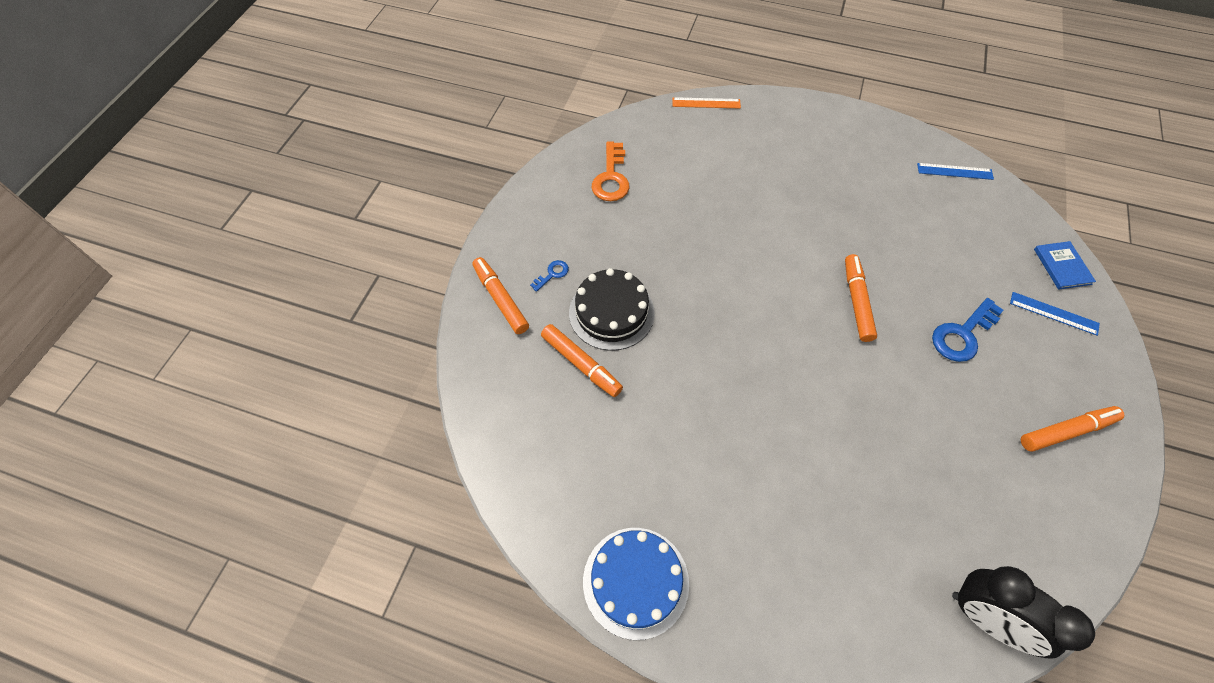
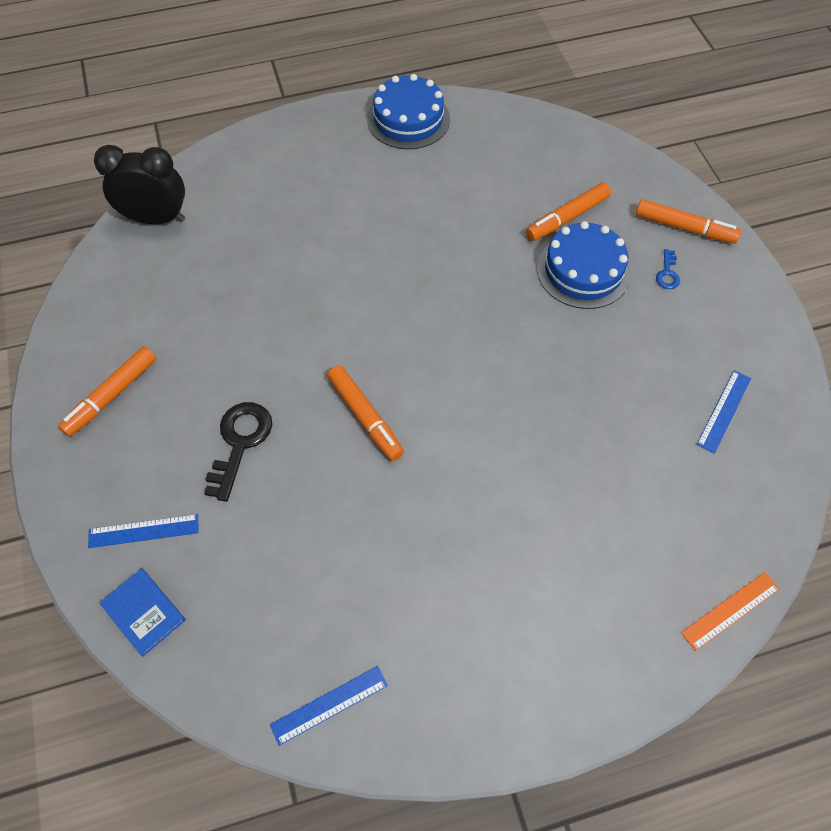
camera: 145 degrees right, 0 degrees up
orange marker [541,324,623,397] -> orange marker turned 45 degrees counterclockwise [526,182,611,241]
black cake [569,268,655,351] -> blue cake [537,221,631,309]
orange key [592,141,629,201] -> blue ruler [697,370,751,454]
blue key [932,298,1004,362] -> black key [204,402,272,502]

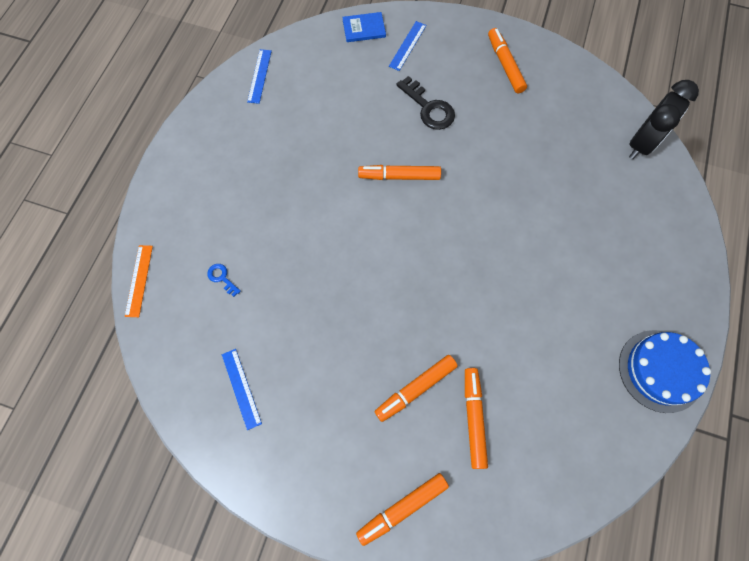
camera: 125 degrees right, 10 degrees up
blue cake [537,221,631,309] -> orange marker [374,355,458,422]
blue key [656,249,680,289] -> blue key moved to [207,264,241,297]

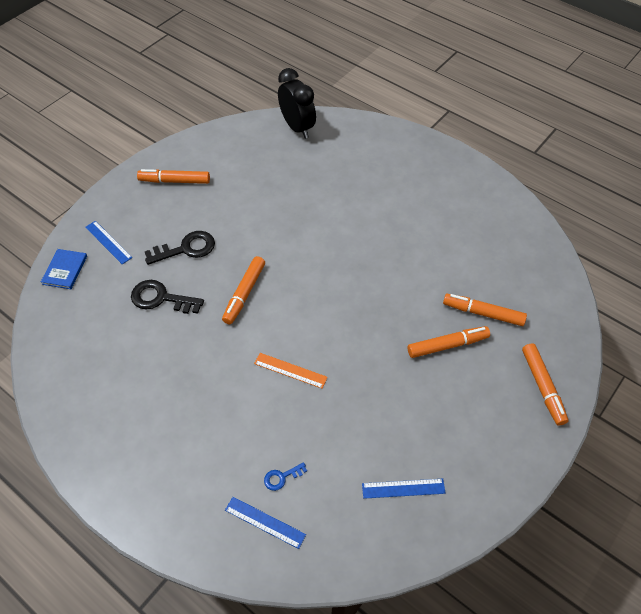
camera: 70 degrees left, 15 degrees down
orange ruler [125,245,153,317] -> orange ruler moved to [254,353,328,389]
blue ruler [247,49,272,104] -> blue ruler moved to [225,497,306,549]
orange marker [374,355,458,422] -> orange marker turned 90 degrees counterclockwise [408,326,490,358]
blue cake [619,330,711,413] -> none
none -> black key [131,280,204,314]

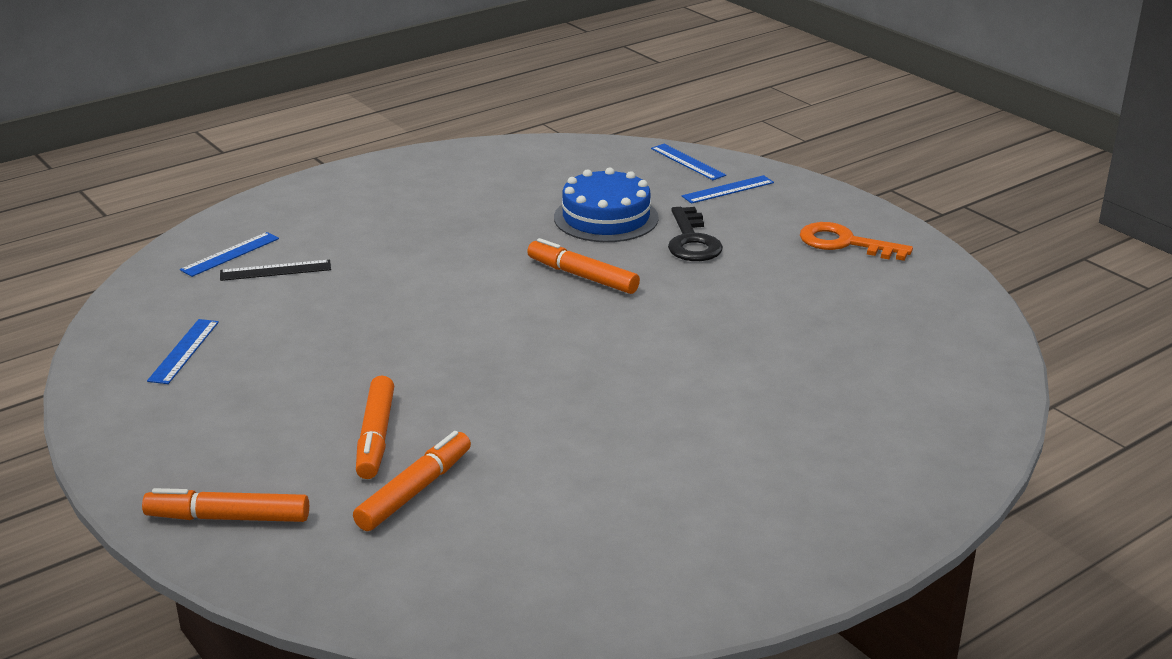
camera: 105 degrees right, 25 degrees down
blue book [41,249,87,289] -> blue ruler [651,144,726,180]
black key [131,280,204,314] -> blue cake [554,167,659,242]
orange marker [137,169,210,184] -> orange key [800,222,913,261]
orange ruler [254,353,328,389] -> none
blue key [264,462,307,491] -> black ruler [220,260,331,281]
black clock [278,68,316,139] -> none

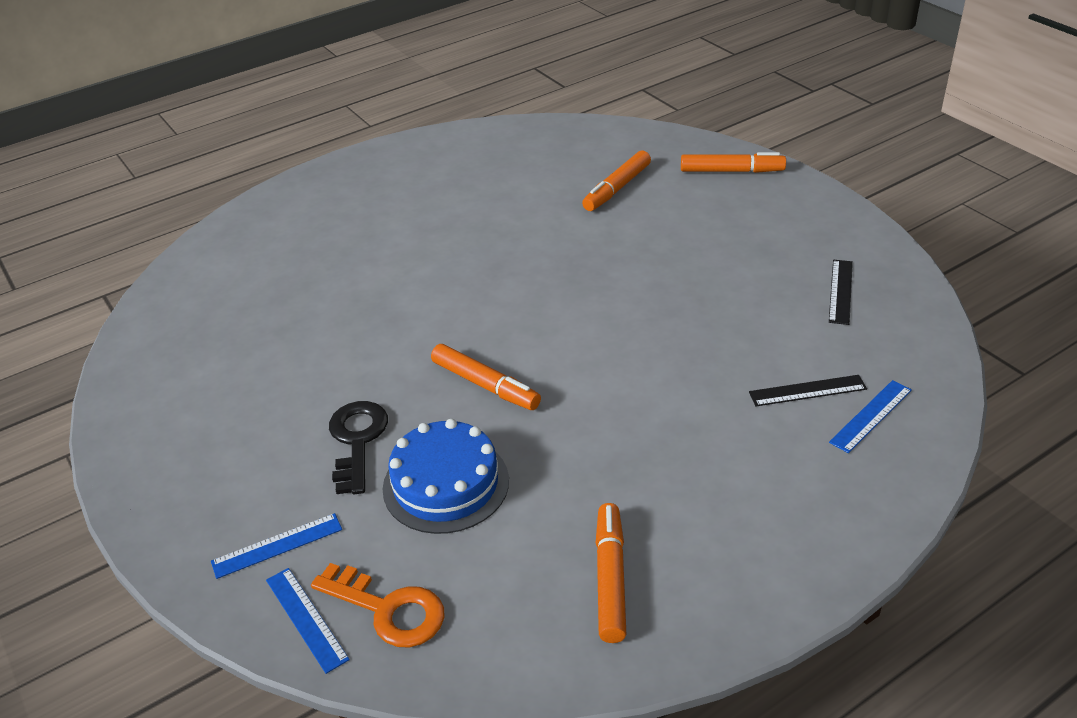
camera: 175 degrees left, 10 degrees up
blue ruler [147,319,219,384] -> black ruler [829,260,853,325]
orange marker [356,375,394,479] -> orange marker moved to [596,503,626,643]
orange key [800,222,913,261] -> orange key moved to [311,563,445,648]

